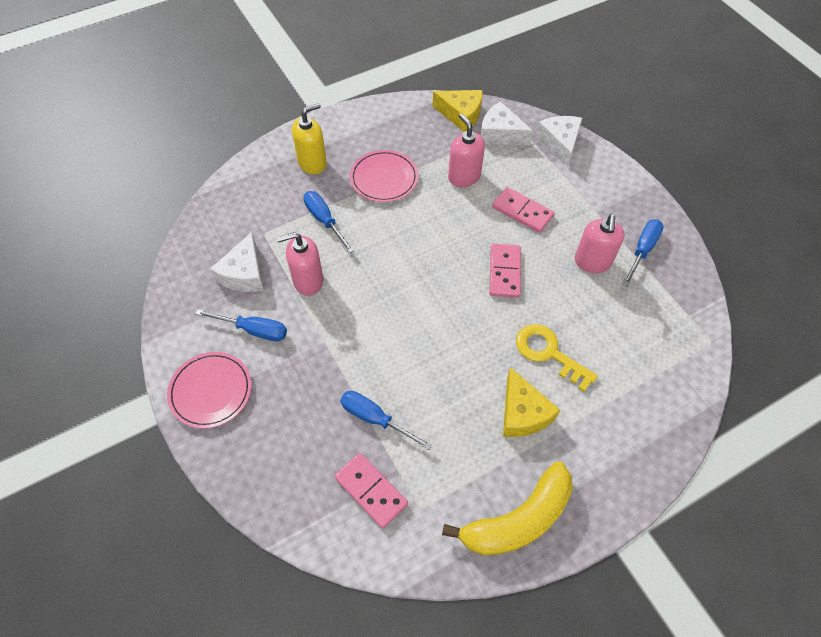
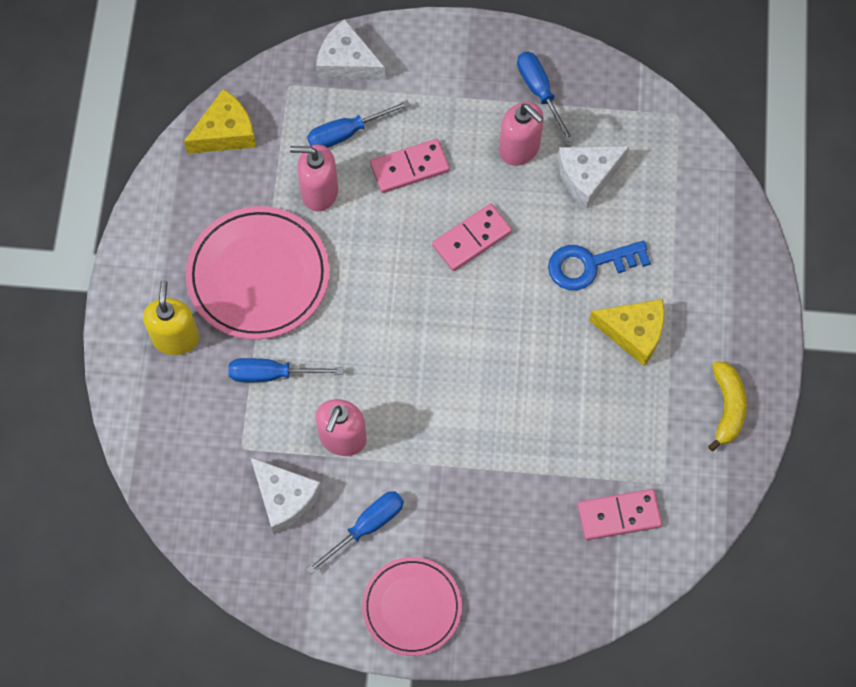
camera: 55 degrees left, 10 degrees up
blue screwdriver [340,391,432,450] -> blue screwdriver moved to [307,100,410,148]
pink plate [350,150,418,202] -> pink plate [186,206,330,340], size x1.54
yellow banana [442,461,573,556] -> yellow banana [708,361,747,451], size x0.62
white cheese [481,101,533,145] -> white cheese moved to [558,146,629,209]
pink domino [489,244,521,298] -> pink domino turned 75 degrees counterclockwise [432,204,512,271]
yellow key [516,324,598,392] -> blue key [548,240,651,290]

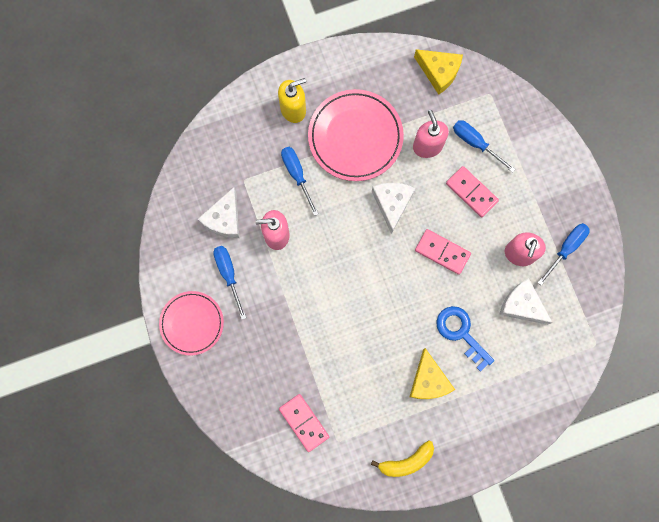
camera: 65 degrees right, 10 degrees up
blue screwdriver [306,491,404,574] -> blue screwdriver turned 135 degrees counterclockwise [213,246,246,319]
white cheese [316,19,386,80] -> white cheese moved to [372,183,415,234]

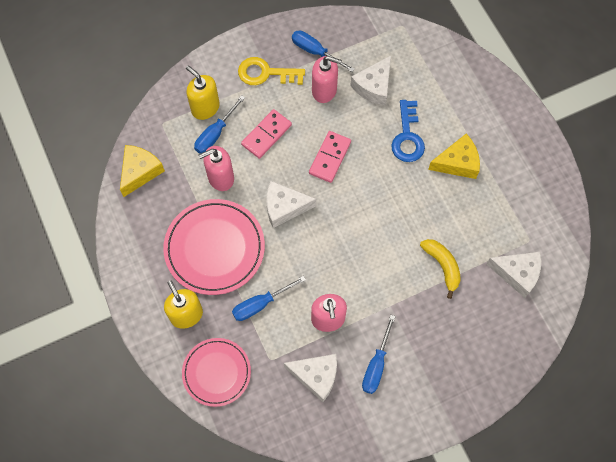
camera: 95 degrees left, 10 degrees down
pink plate [159,291,224,355] -> pink plate moved to [182,338,251,407]
blue screwdriver [213,246,246,319] -> blue screwdriver turned 45 degrees counterclockwise [362,315,396,394]
pink domino [279,394,329,452] -> white cheese [486,252,541,298]
yellow banana [371,440,434,477] -> yellow banana moved to [420,239,461,299]
blue key [436,306,494,372] -> blue key turned 45 degrees counterclockwise [391,100,425,162]
none -> yellow soap dispenser [186,65,220,120]
none -> yellow key [238,57,305,85]

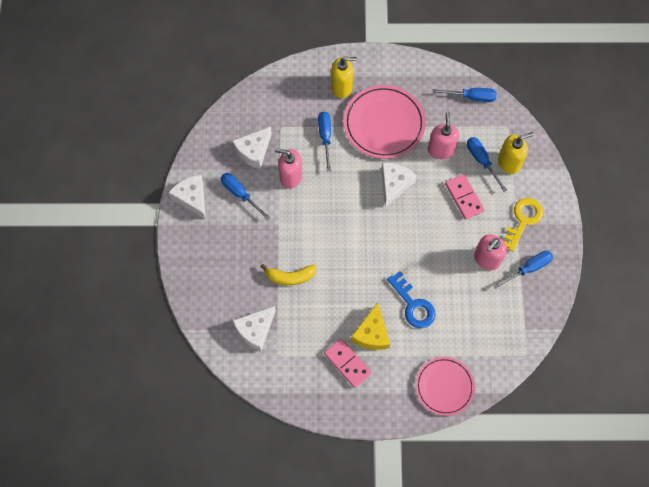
camera: 115 degrees right, 0 degrees up
yellow cheese [120,145,165,197] -> blue screwdriver [433,88,497,102]
pink plate [182,338,251,407] -> pink plate moved to [416,357,475,416]
pink domino [309,131,351,183] -> pink domino moved to [324,338,372,388]
white cheese [350,56,391,105] -> white cheese moved to [168,175,206,220]
blue key [391,100,425,162] -> blue key turned 150 degrees counterclockwise [387,271,435,328]

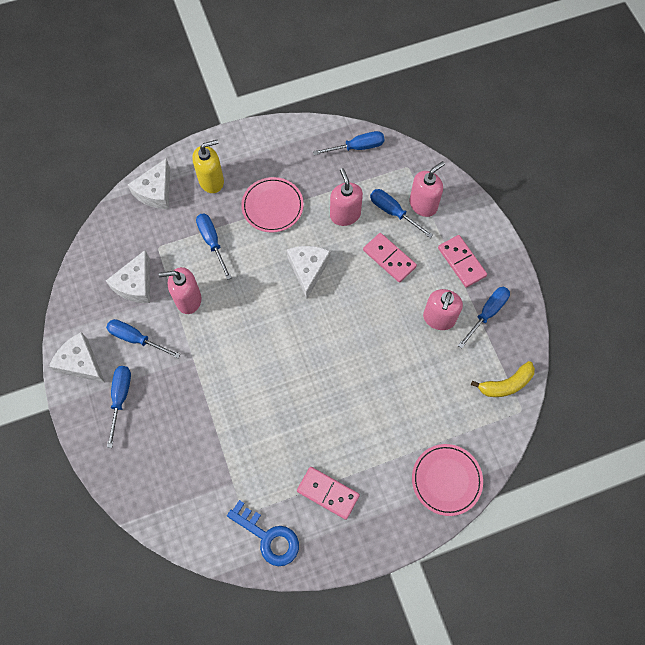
camera: 20 degrees left, 0 degrees up
white cheese [233,306,276,351] -> white cheese moved to [128,158,170,209]
yellow banana [260,264,316,285] -> yellow banana moved to [471,361,535,397]
pink plate [343,85,426,159] -> pink plate [241,177,304,233], size x0.65
yellow cheese [351,303,390,350] -> none
blue key [387,271,435,328] -> blue key moved to [227,500,299,566]
yellow soap dispenser [498,132,534,174] -> pink soap dispenser [409,161,445,217]
yellow key [503,198,543,252] -> pink domino [438,235,487,288]
none -> blue screwdriver [107,366,131,448]

